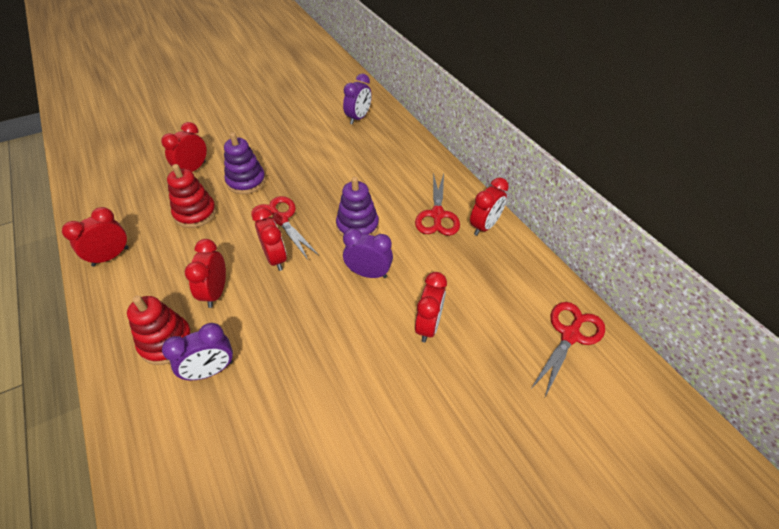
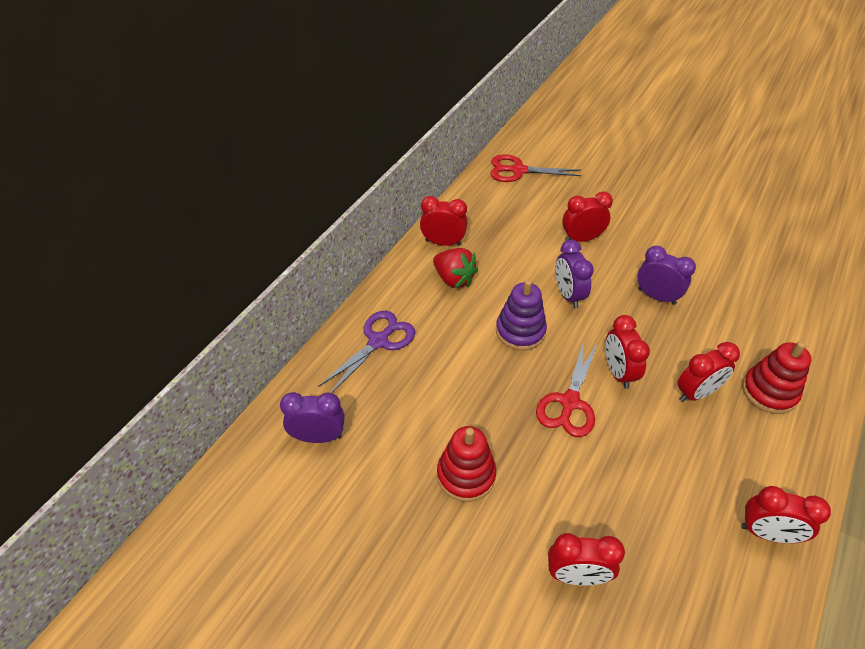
camera: 120 degrees left, 0 degrees up
purple clock [162,323,233,381] -> purple clock moved to [637,246,696,305]
red stacking toy [167,164,216,228] -> red stacking toy moved to [437,426,496,502]
purple stacking toy [224,132,266,194] -> none
red clock [252,207,287,271] -> red clock turned 45 degrees counterclockwise [606,315,650,389]
red scissors [415,173,460,236] -> red strawberry [433,248,478,288]
none -> purple scissors [318,311,415,393]

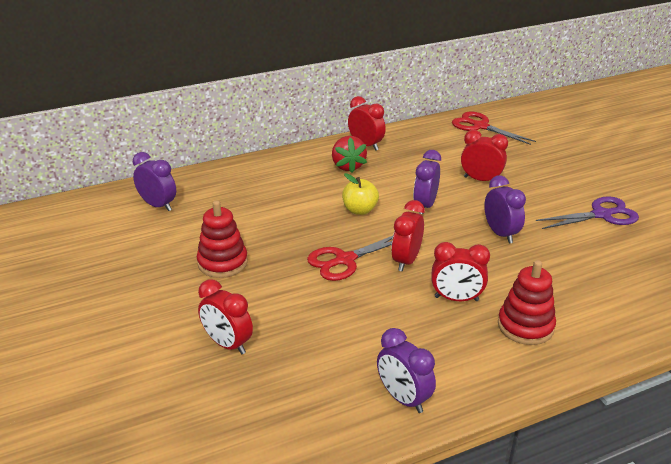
camera: 35 degrees right, 15 degrees down
purple scissors [318,311,415,393] -> purple scissors moved to [536,196,639,229]
purple stacking toy [496,279,547,351] -> yellow apple [342,173,379,215]
red clock [741,486,831,543] -> purple clock [377,328,436,413]

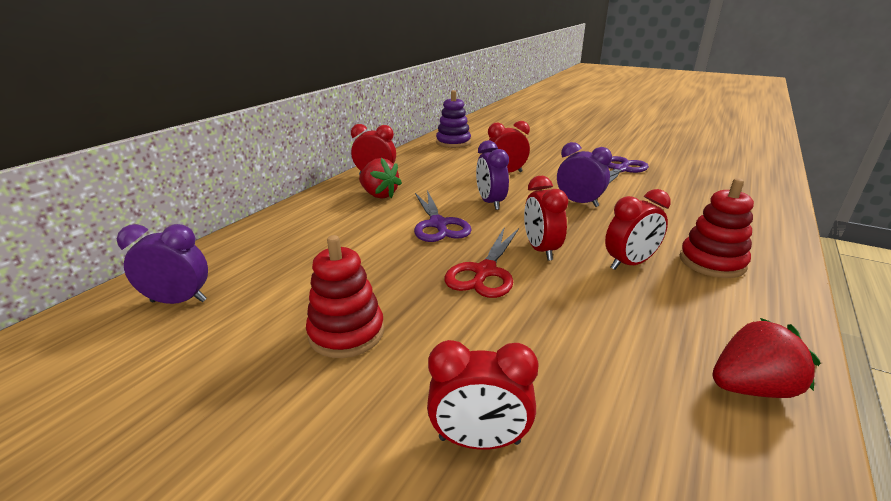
camera: 35 degrees left, 5 degrees down
yellow apple [342,173,379,215] -> purple scissors [414,190,472,242]
purple clock [377,328,436,413] -> red strawberry [712,318,820,398]
red scissors [452,111,536,145] -> purple stacking toy [436,90,471,148]

